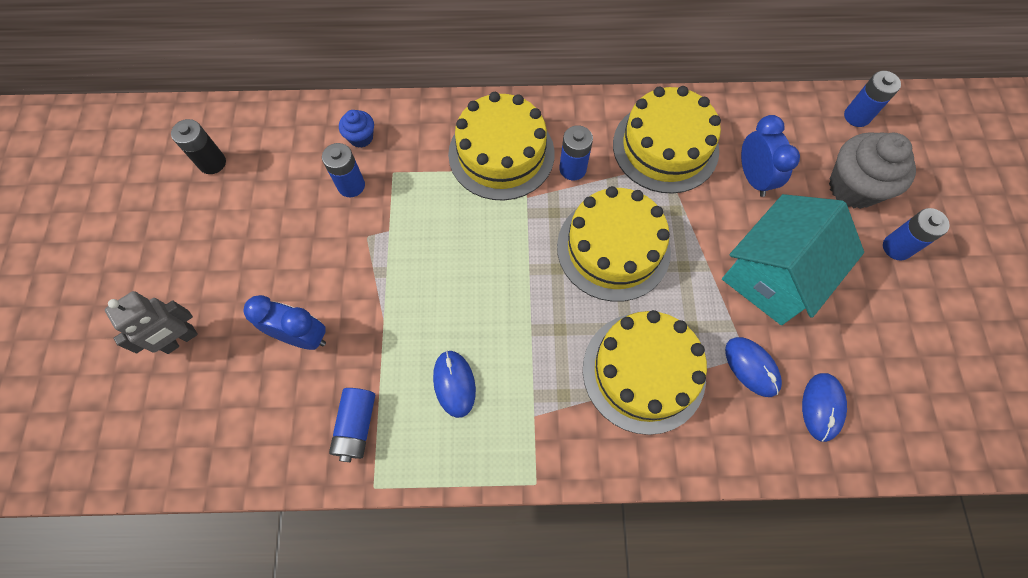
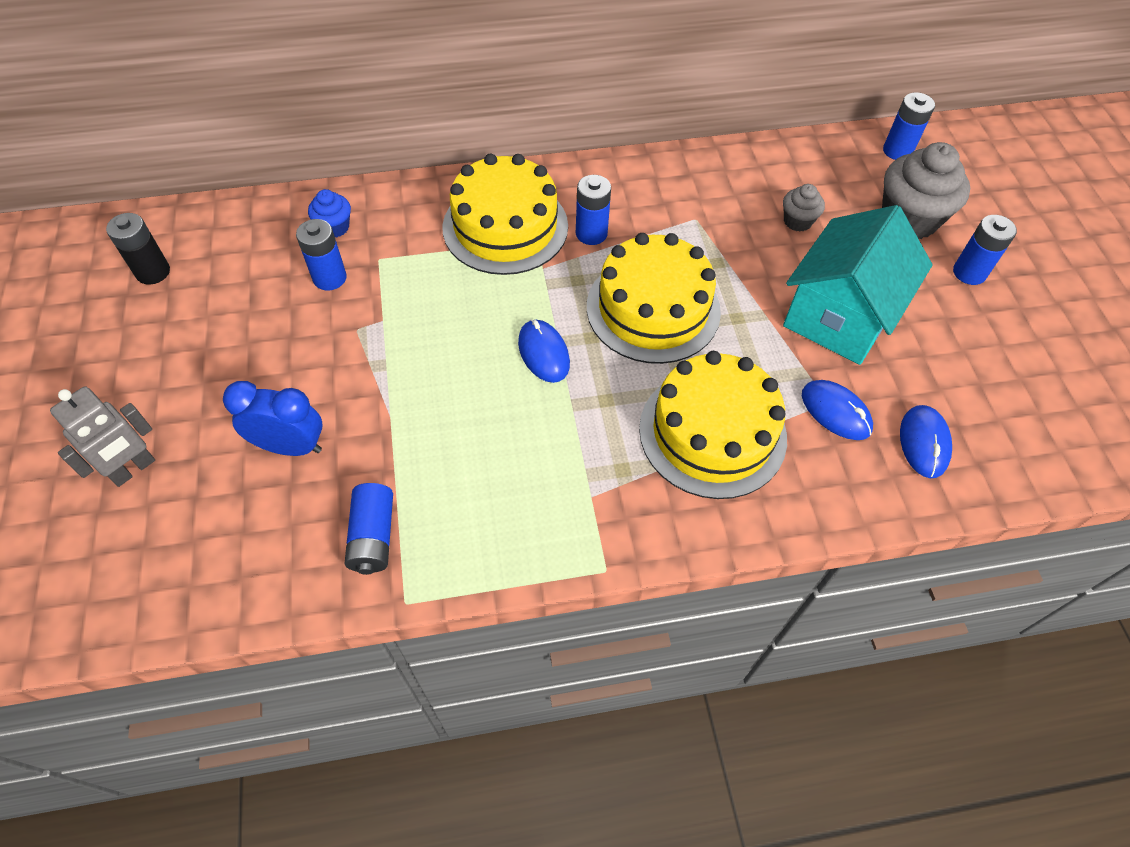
camera: 10 degrees left, 10 degrees down
blue mouse [433,350,476,418] -> blue mouse moved to [518,319,570,383]
yellow cake [613,86,721,194] -> none
blue clock [741,115,800,197] -> grey cupcake [783,184,825,232]

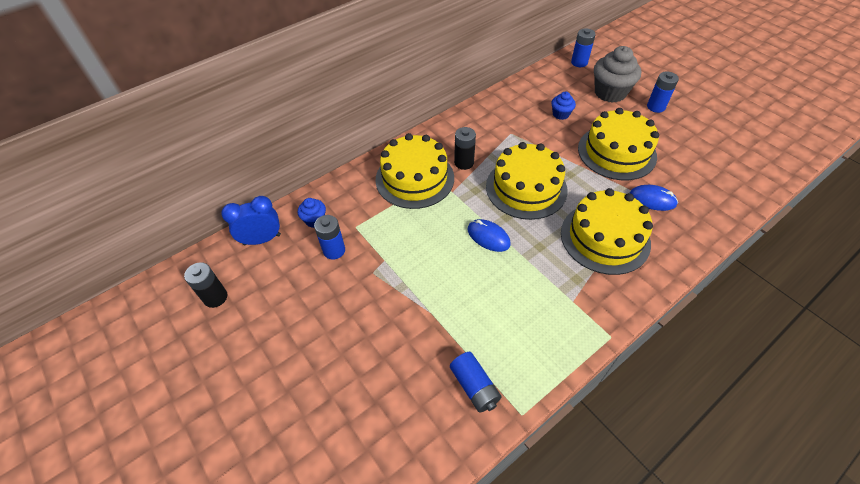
camera: 25 degrees left, 5 degrees down
grey robot [50,387,155,487] -> none
blue clock [223,381,323,456] -> blue clock moved to [221,196,281,245]
blue battery [576,175,611,245] -> black battery [454,127,476,170]
grey cupcake [783,184,825,232] -> blue cupcake [552,91,576,120]
turquoise house [783,205,933,365] -> yellow cake [578,108,659,180]
blue mouse [900,405,952,478] -> none

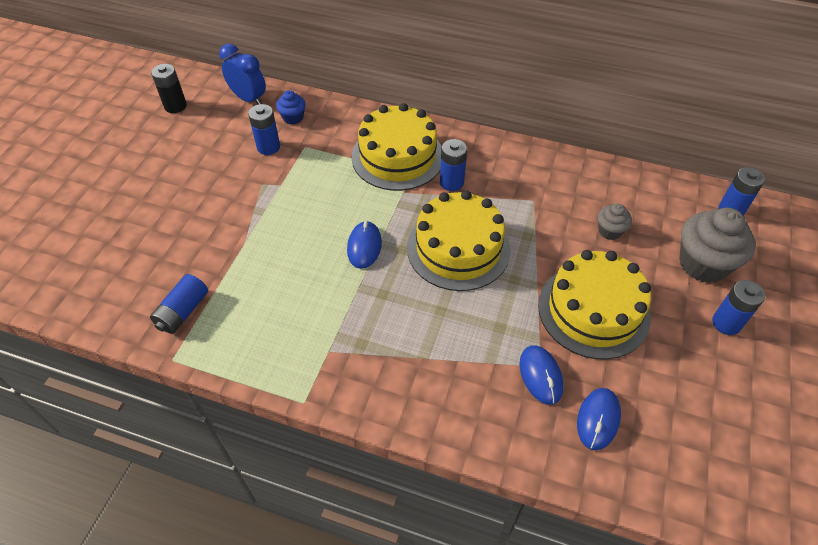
camera: 55 degrees right, 0 degrees up
black battery [454,127,476,170] -> blue battery [440,139,467,191]
blue cupcake [552,91,576,120] -> grey cupcake [598,204,632,240]
yellow cake [561,188,653,275] -> none
none -> blue mouse [577,388,621,450]

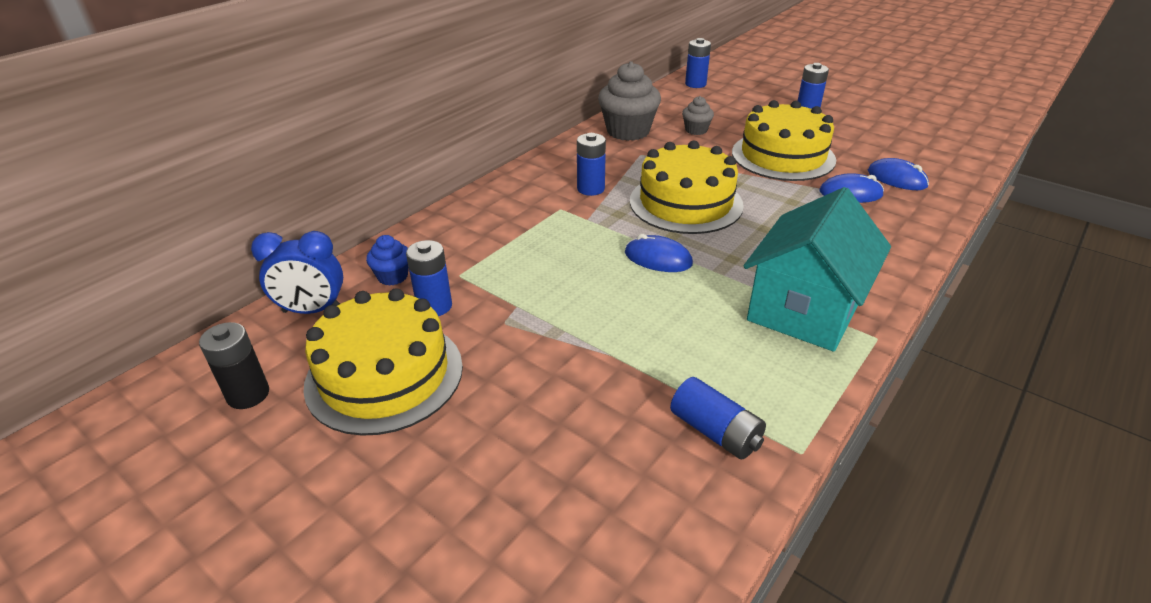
camera: 70 degrees left, 15 degrees down
blue clock [219,44,266,105] -> blue clock turned 150 degrees counterclockwise [251,231,343,314]
yellow cake [352,103,442,191] -> yellow cake moved to [303,288,463,436]
grey cupcake [679,208,756,283] -> grey cupcake moved to [598,61,661,141]
none -> turquoise house [744,187,891,352]

